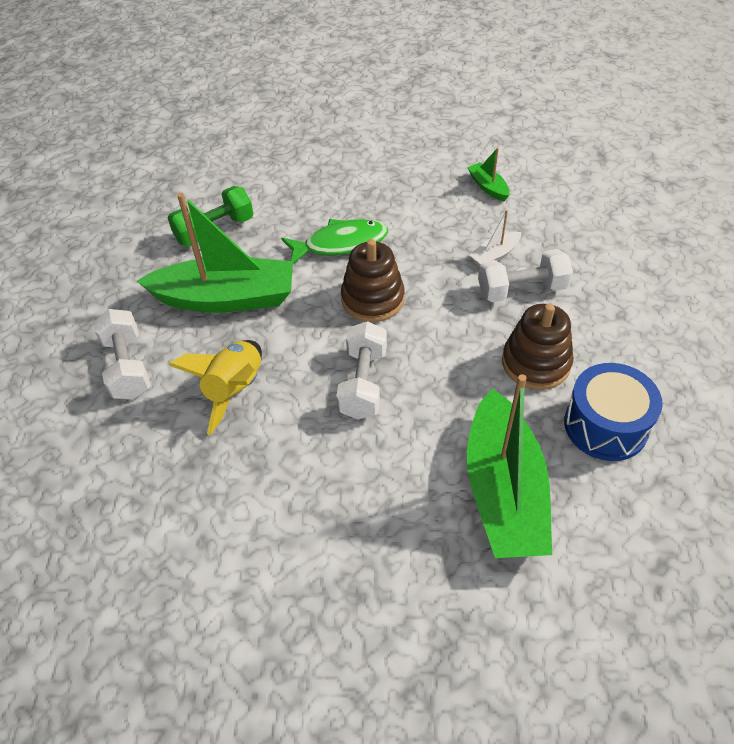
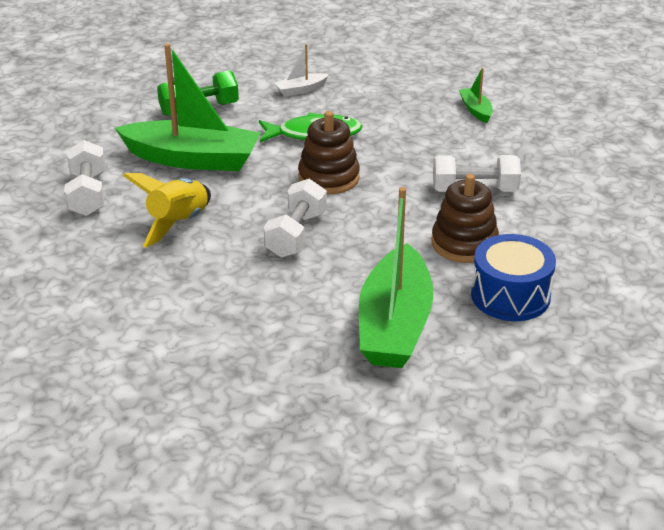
camera: 10 degrees right, 15 degrees down
white boat [469,210,521,266] -> white boat moved to [275,44,329,96]

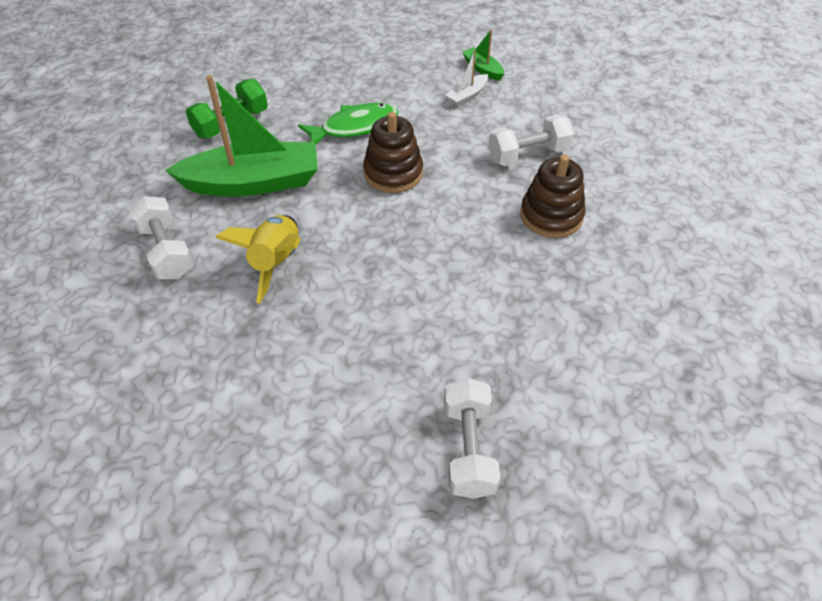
camera: 20 degrees left, 15 degrees up
white dumbbell [264,179,327,258] -> white dumbbell moved to [444,378,500,499]
white boat [275,44,329,96] -> white boat moved to [445,50,488,107]
green boat [359,187,433,368] -> none
blue drum [471,234,556,321] -> none

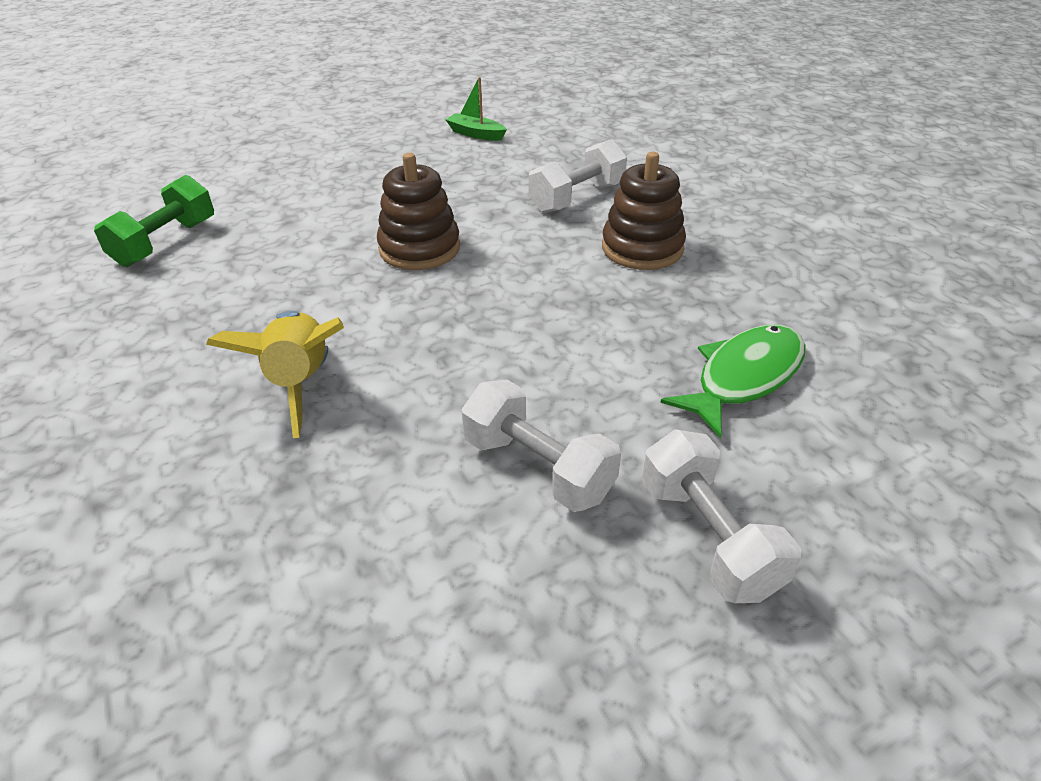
camera: 20 degrees left, 10 degrees down
white dumbbell [129,196,194,279] -> white dumbbell moved to [461,380,621,512]
green boat [165,75,318,197] -> none
green fish [298,103,399,145] -> green fish moved to [660,325,806,438]
white boat [445,50,488,107] -> none

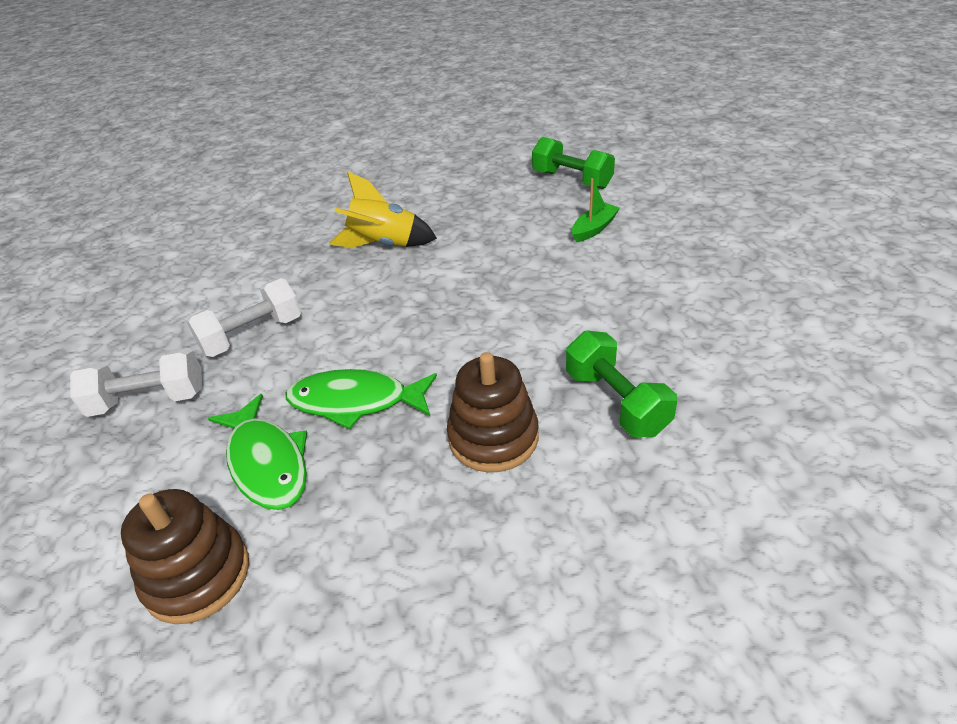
camera: 105 degrees right, 0 degrees up
brown stacking toy [377,153,460,270] -> brown stacking toy moved to [121,489,249,624]
green boat [445,77,507,141] -> green boat moved to [572,178,620,242]
white dumbbell [529,139,627,213] -> green dumbbell [566,331,677,437]
none -> green fish [286,369,437,429]

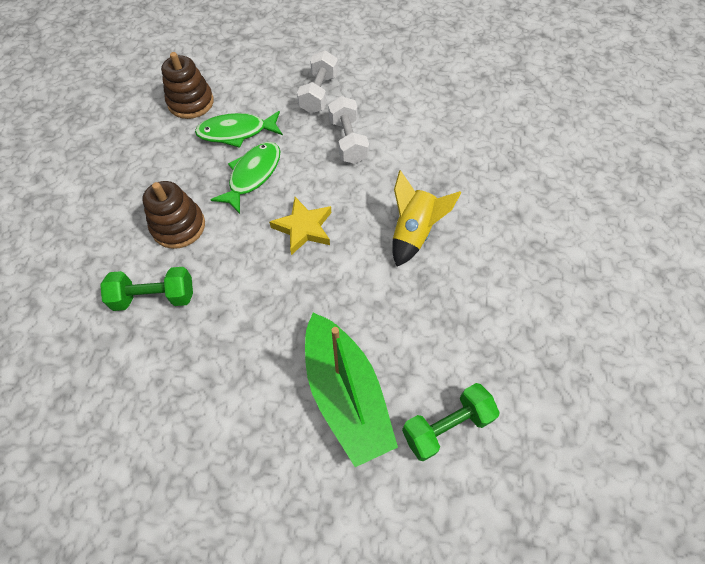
camera: 110 degrees right, 20 degrees up
green boat [572,178,620,242] -> green boat [305,313,398,467], size x2.32
none -> yellow star [269,197,331,255]

